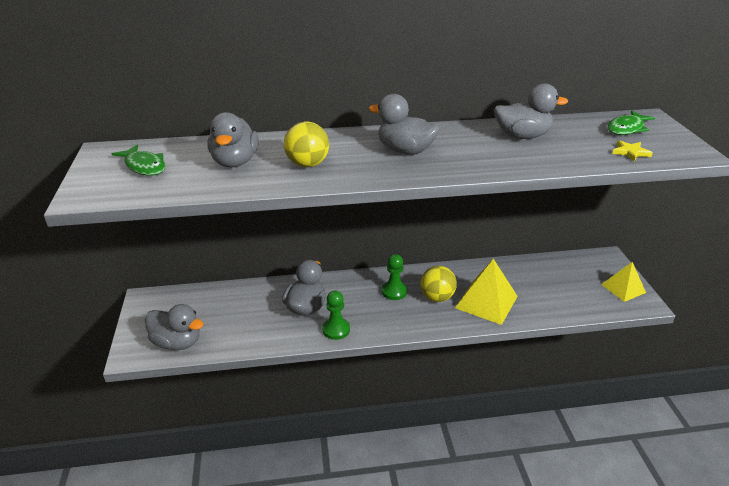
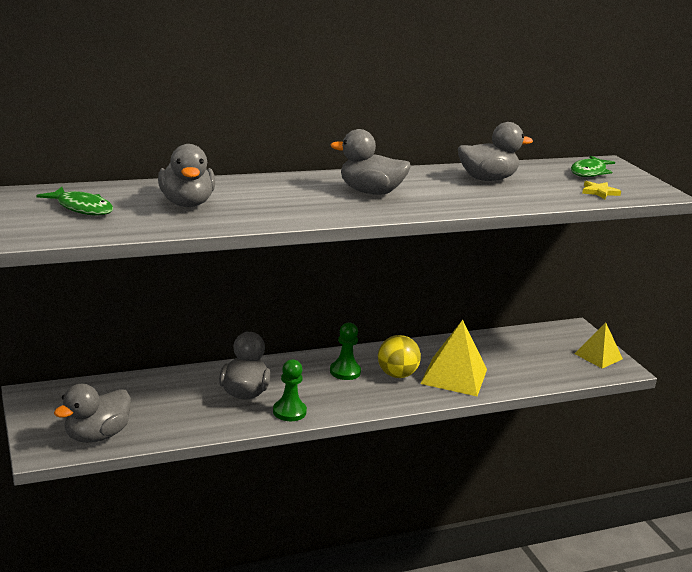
camera: 15 degrees left, 10 degrees down
grey duck [145,304,203,350] -> grey duck turned 120 degrees clockwise [54,384,131,443]
yellow ball [284,122,329,167] -> none

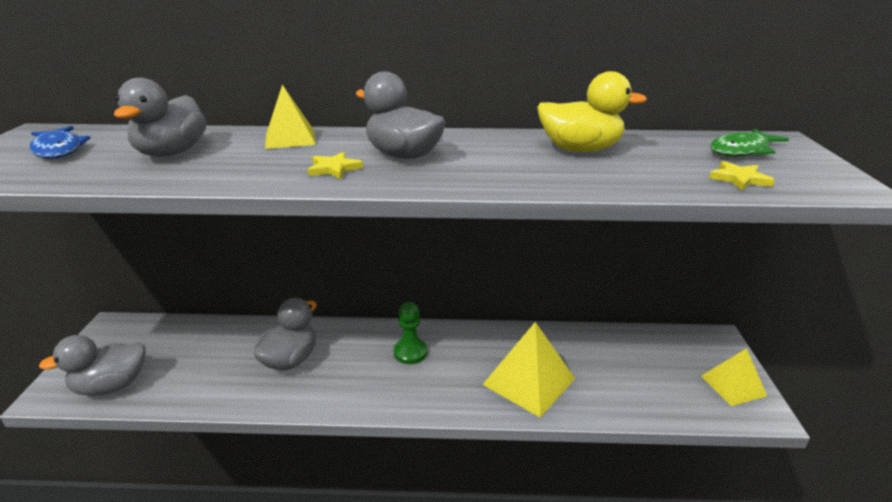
camera: 25 degrees right, 5 degrees up
green fish [37,187,113,216] -> blue fish [29,126,90,159]
green pawn [273,359,307,421] -> none
yellow ball [378,335,421,378] -> none
grey duck [458,122,533,181] -> yellow duck [537,71,647,152]
none -> yellow pyramid [265,84,316,149]
none -> yellow star [308,152,363,179]

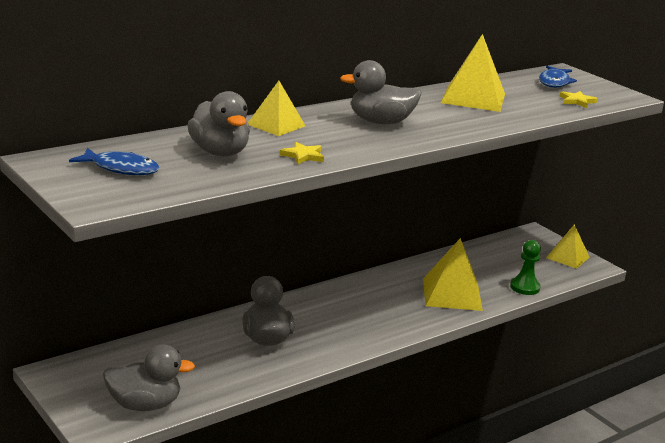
camera: 40 degrees left, 5 degrees down
grey duck [39,335,146,396] -> grey duck turned 120 degrees counterclockwise [103,345,195,411]
yellow star [308,152,363,179] -> yellow star moved to [280,142,324,164]
green pawn [394,302,428,364] -> green pawn moved to [510,240,541,295]
yellow duck [537,71,647,152] -> yellow pyramid [441,34,505,112]
green fish [710,129,789,157] -> blue fish [539,66,577,88]

